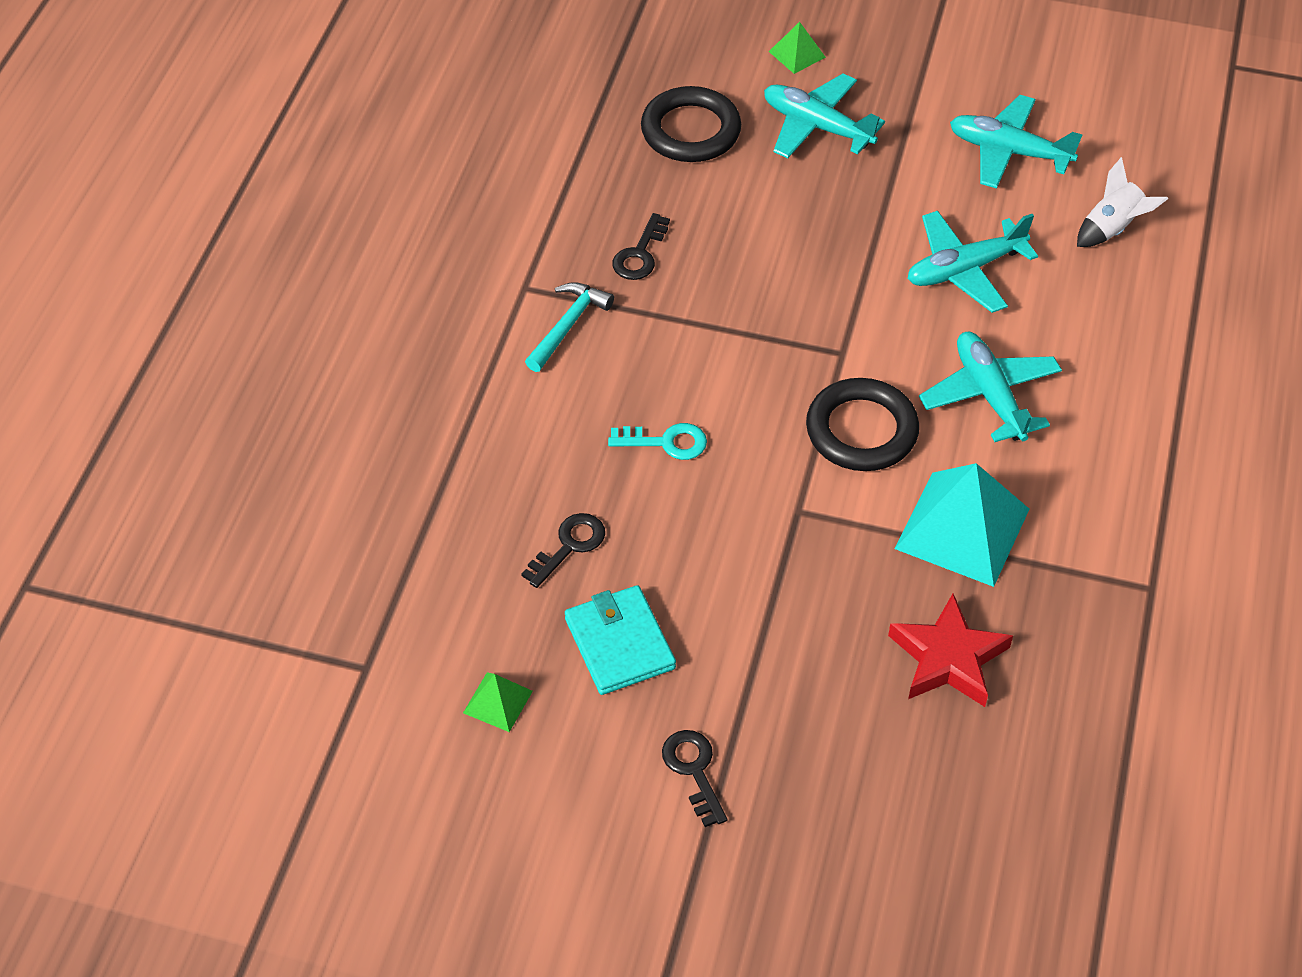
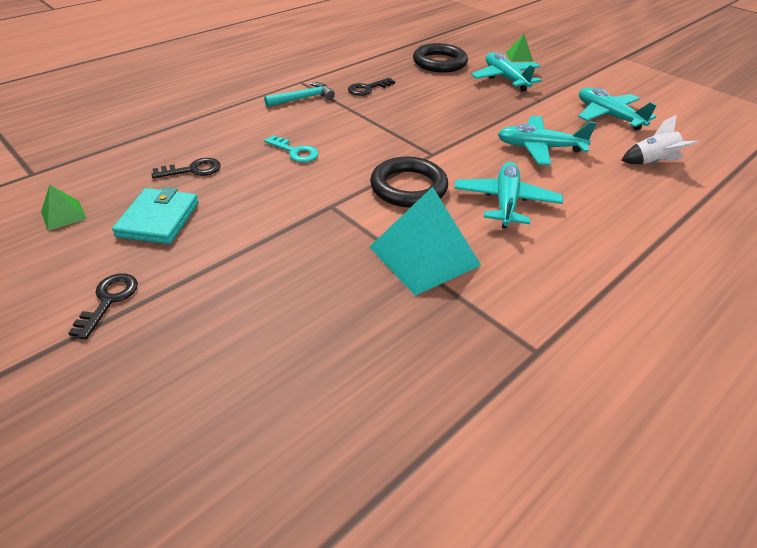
camera: 30 degrees right, 10 degrees down
red star [888,594,1013,707] -> none

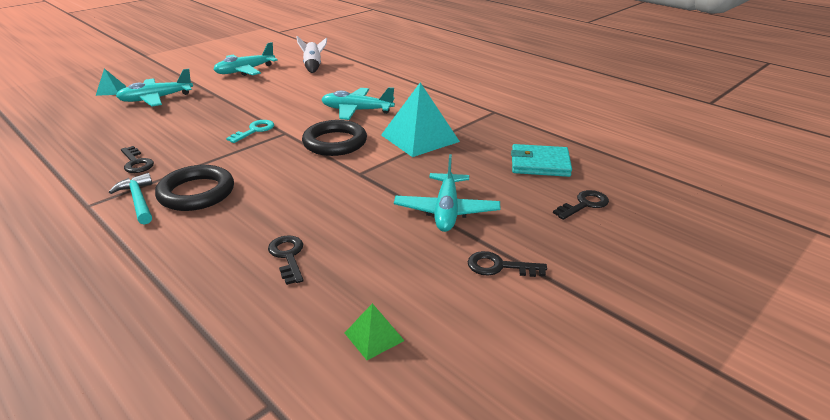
camera: 90 degrees left, 10 degrees down
turquoise wallet [112,187,199,244] -> turquoise wallet moved to [511,144,572,177]
turquoise key [264,135,319,162] -> turquoise key moved to [226,120,274,143]
black ring [413,43,468,73] -> black ring moved to [155,165,234,211]
turquoise plane [498,116,597,166] -> turquoise plane moved to [394,154,501,232]
green pyramid [506,34,533,62] -> turquoise pyramid [96,69,126,96]
none -> black key [553,190,609,220]

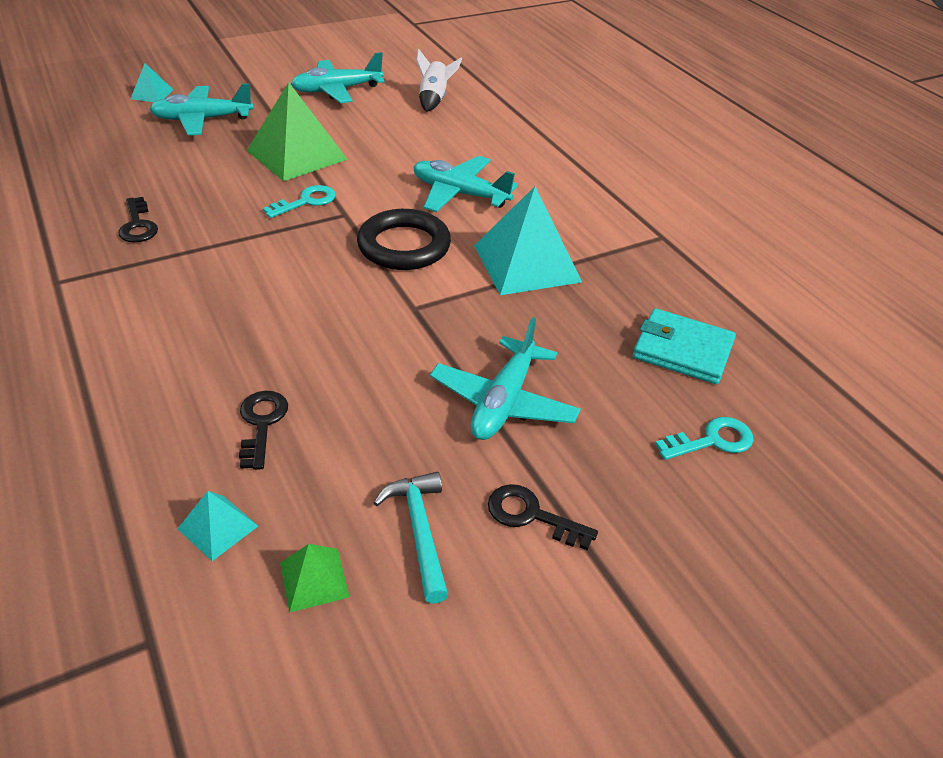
camera: 15 degrees right, 10 degrees up
turquoise hammer [109,173,152,225] -> turquoise hammer moved to [373,472,448,604]
black ring [155,165,234,211] -> none
black key [553,190,609,220] -> turquoise key [655,417,754,460]
none -> turquoise pyramid [178,491,258,561]
none -> green pyramid [246,82,348,181]

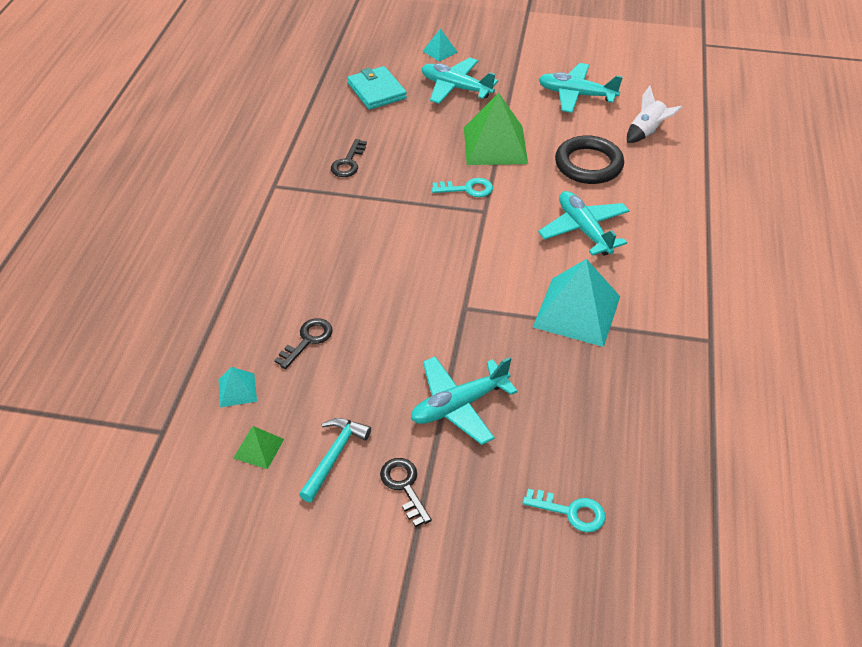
camera: 40 degrees right, 5 degrees up
black ring [357,209,451,270] -> black ring moved to [555,135,624,184]
turquoise wallet [633,308,736,384] -> turquoise wallet moved to [347,66,407,110]

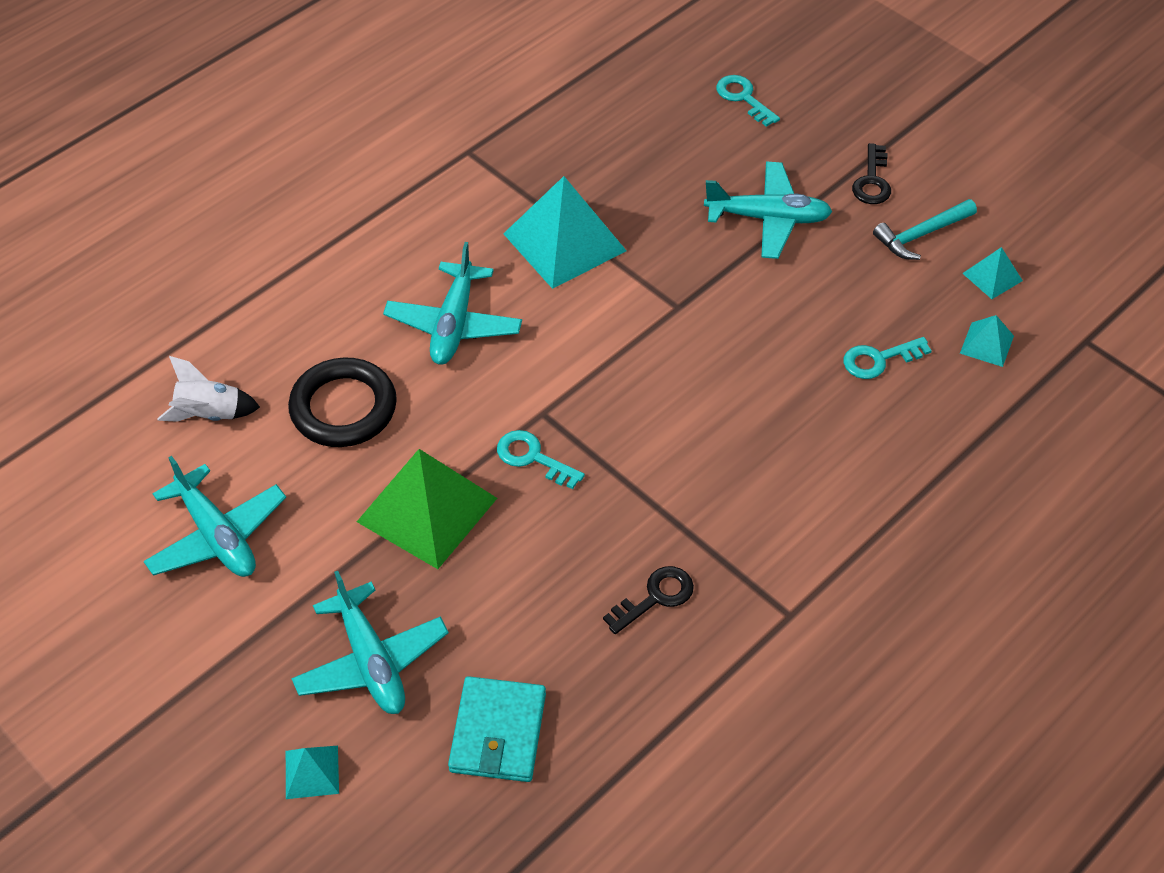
camera: 145 degrees left, 5 degrees up
green pyramid [233,426,284,469] -> turquoise pyramid [962,247,1023,299]
black key [274,318,333,369] -> turquoise key [844,337,932,379]

